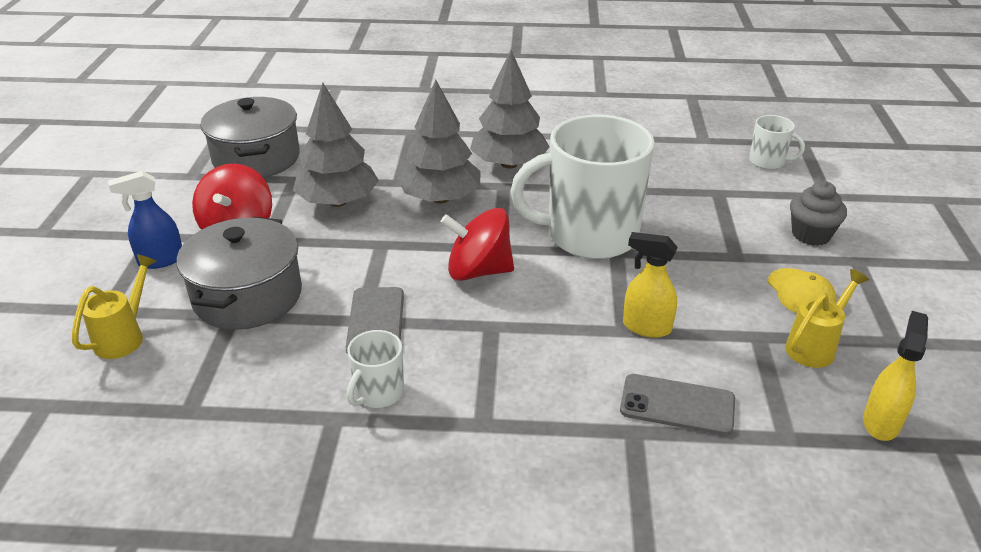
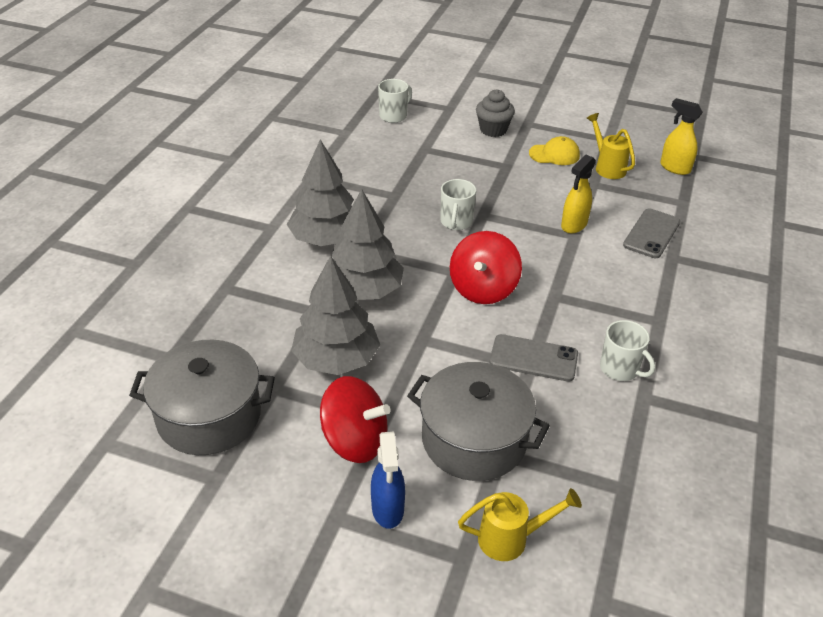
camera: 75 degrees left, 5 degrees up
yellow watering can [72,254,156,359] -> yellow watering can turned 135 degrees clockwise [458,488,582,561]
white mug [511,115,655,259] -> white mug [440,179,476,230], size x0.44

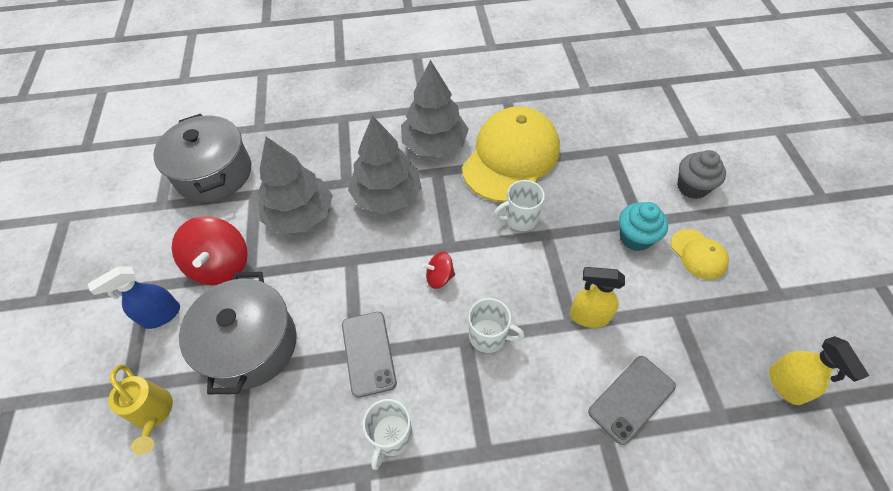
camera: 65 degrees right, 15 degrees up
white mug [378,79,412,123] -> white mug moved to [468,298,524,353]
red spinning top [450,231,522,304] -> red spinning top [422,251,455,289], size x0.53
yellow watering can [586,113,635,179] -> none
grey phone [623,208,680,258] -> grey phone turned 45 degrees counterclockwise [588,356,676,445]
yellow spray bottle [660,98,703,175] -> yellow spray bottle turned 150 degrees clockwise [769,336,869,405]
none -> yellow cap [462,106,560,202]
none -> turquoise cupcake [619,202,668,251]

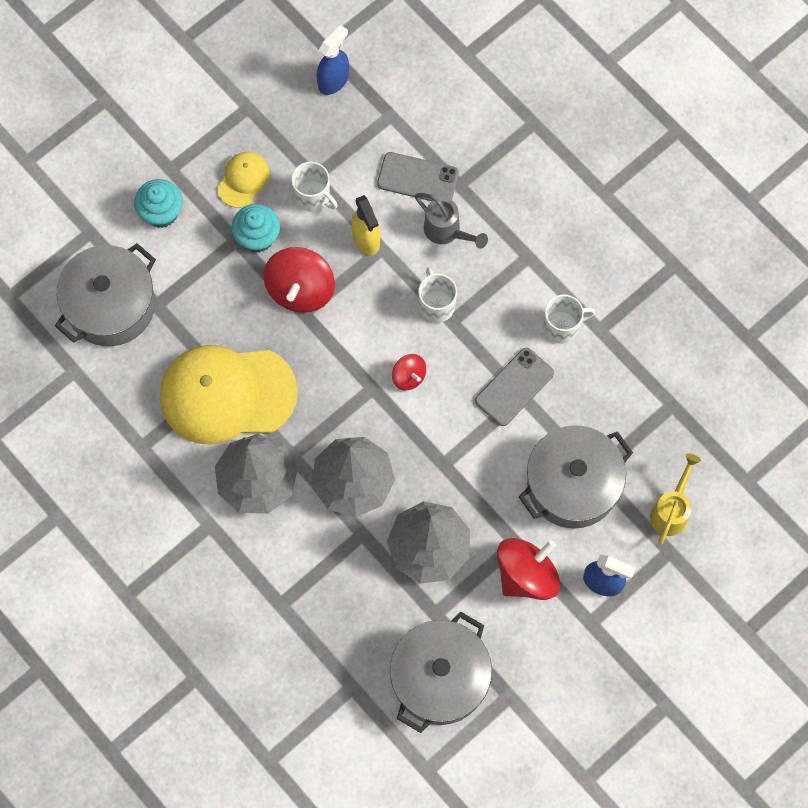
camera: 125 degrees left, 15 degrees up
white mug [494,180,545,231] -> white mug moved to [291,162,338,212]
grey cupcake [677,150,726,199] -> turquoise cupcake [134,179,183,228]
yellow spray bottle [769,336,869,405] -> blue spray bottle [317,25,349,95]
none -> grey pot [55,243,156,346]
none -> red spinning top [264,247,335,313]
none -> grey watering can [415,193,488,249]

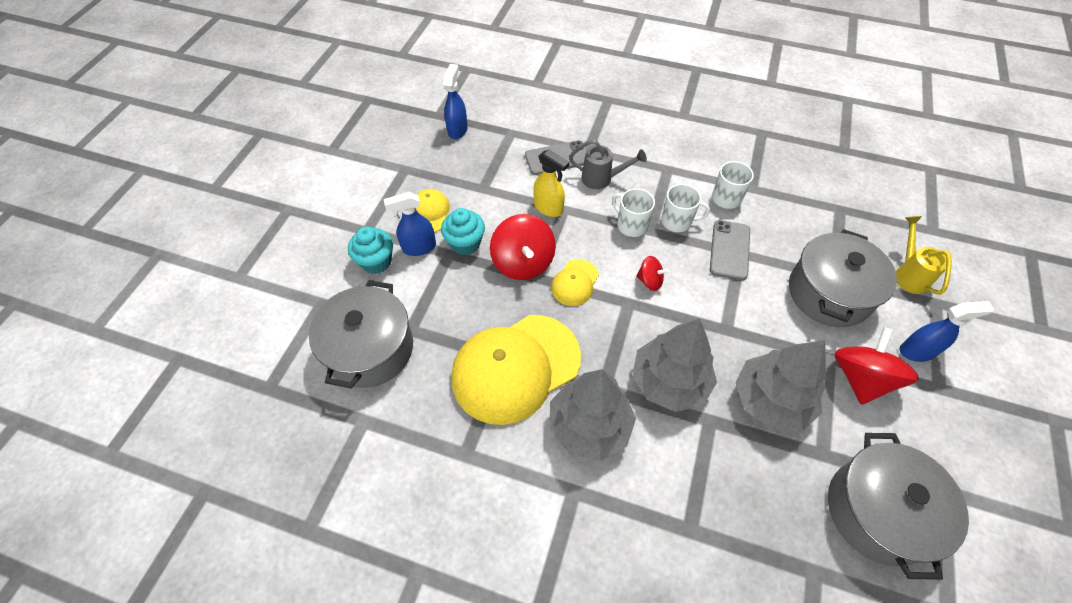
camera: 30 degrees left, 15 degrees down
white mug [291,162,338,212] -> white mug moved to [661,184,710,232]
none -> blue spray bottle [384,192,436,256]
none -> yellow cap [551,259,599,306]

